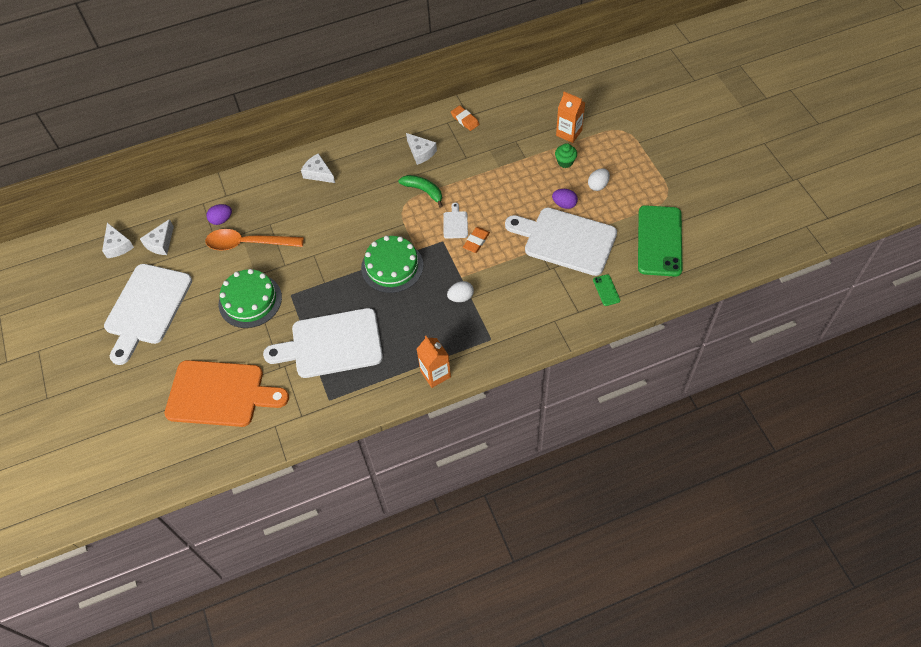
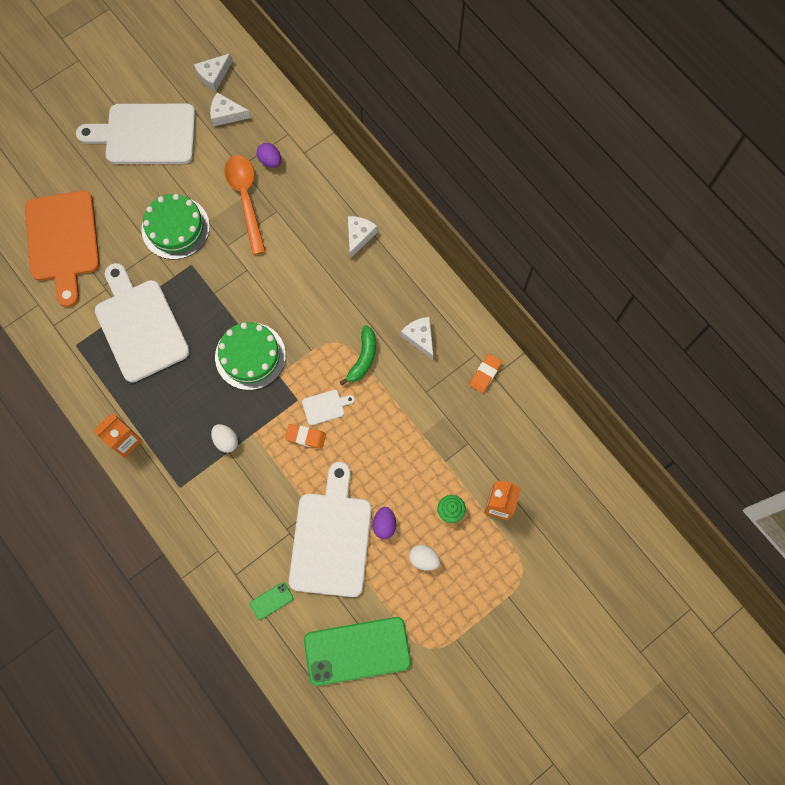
camera: 70 degrees right, 15 degrees up
white cheese [406,133,437,165] -> white cheese turned 120 degrees clockwise [401,317,433,360]

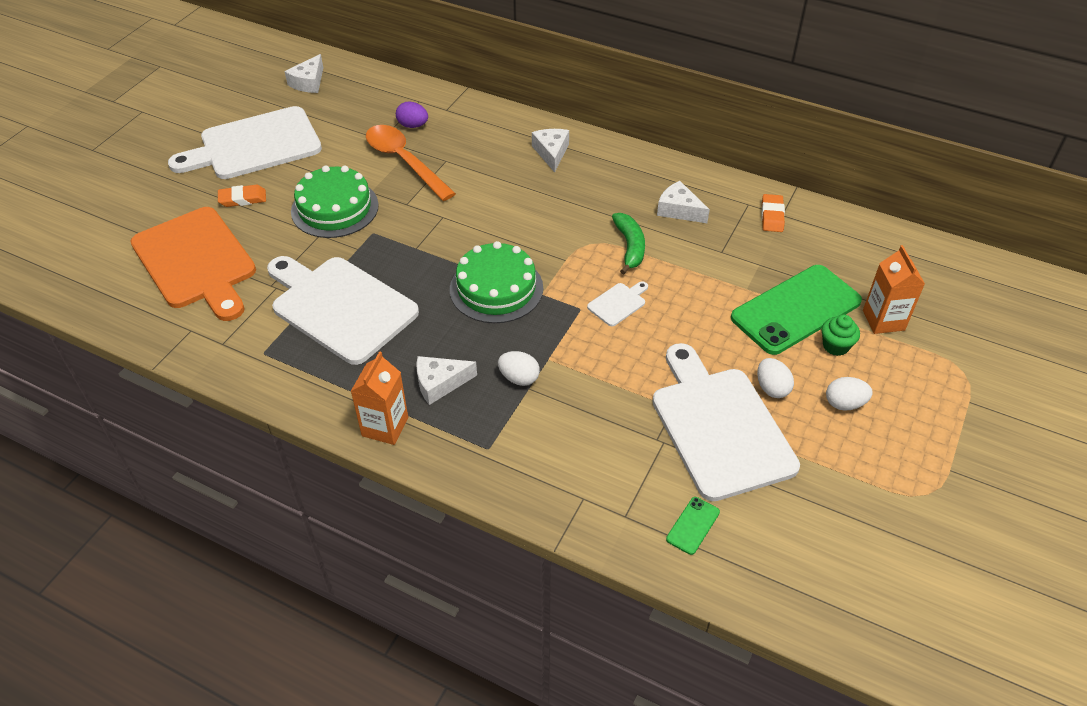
camera: 25 degrees left, 25 degrees down
white cheese [210,92,251,126] -> white cheese moved to [416,356,477,405]
orange eraser [285,424,326,449] -> orange eraser moved to [218,185,266,207]
green phone [304,617,411,686] -> green phone moved to [731,265,862,355]
purple egg [372,507,396,539] -> white egg [757,358,794,398]

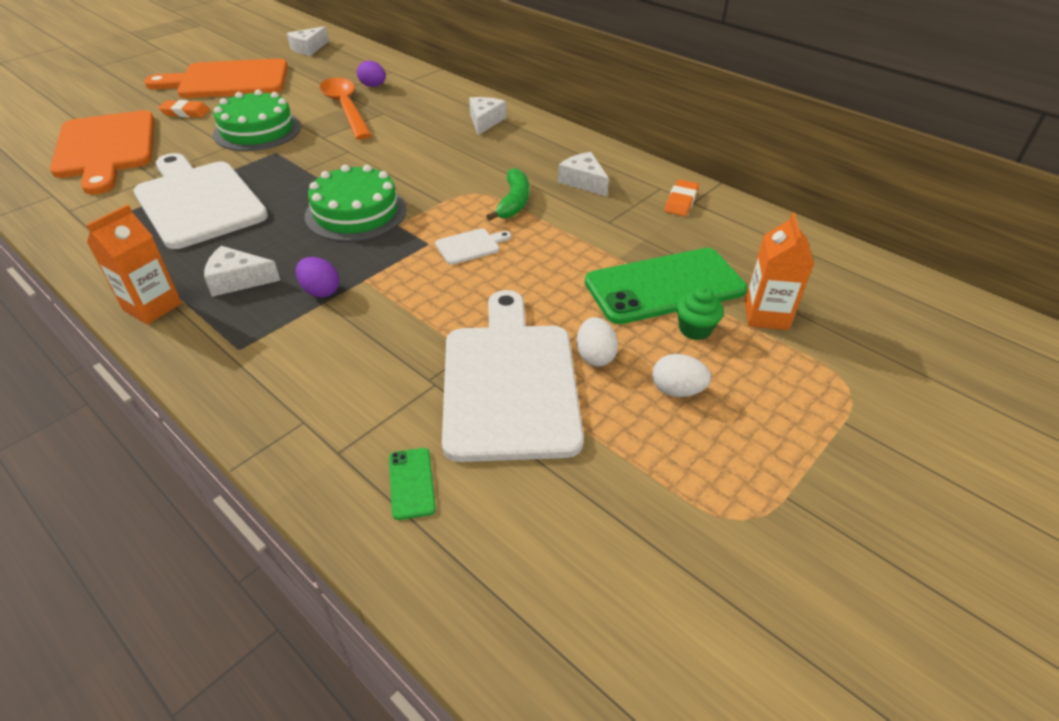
camera: 15 degrees right, 5 degrees down
white cutting board [168,106,322,179] -> orange cutting board [144,58,288,98]
white egg [498,351,540,386] -> purple egg [295,257,340,297]
green phone [666,497,720,555] -> green phone turned 60 degrees counterclockwise [389,448,436,520]

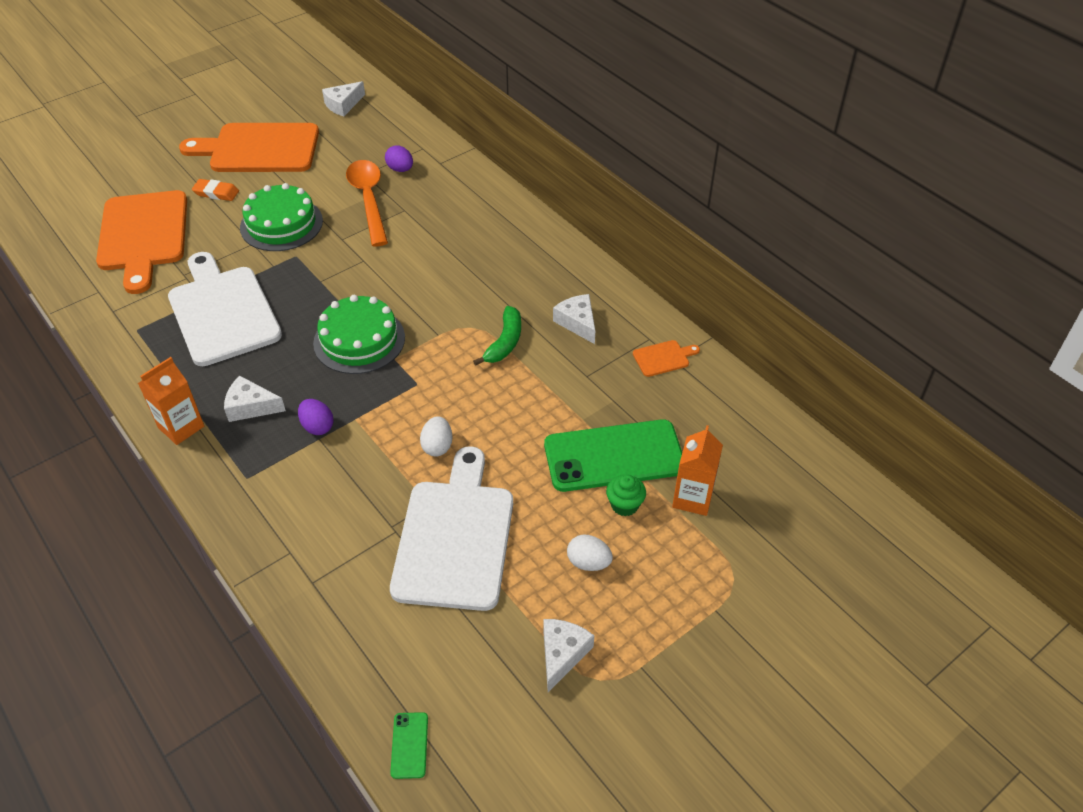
camera: 10 degrees right, 5 degrees up
green phone [389,448,436,520] -> green phone moved to [390,712,428,779]
white cutting board [435,228,511,265] -> none
white cheese [469,97,506,135] -> white cheese moved to [543,619,594,692]
white egg [577,317,618,366] -> white egg moved to [420,416,453,456]
orange eraser [665,179,699,216] -> orange cutting board [633,340,700,377]

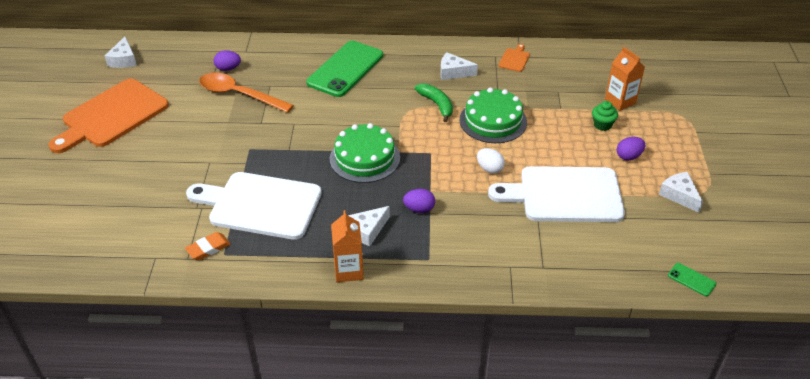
camera: 50 degrees left, 5 degrees down
orange cutting board [96,190,187,294] -> none
orange eraser [192,179,239,201] -> orange eraser moved to [185,232,231,260]
green cake [240,183,323,251] -> green cake moved to [460,88,527,143]
white cutting board [390,446,513,611] -> white cutting board turned 45 degrees counterclockwise [488,166,625,222]
green phone [544,419,682,492] -> green phone moved to [306,41,383,97]
white egg [567,535,613,571] -> purple egg [617,137,645,160]

